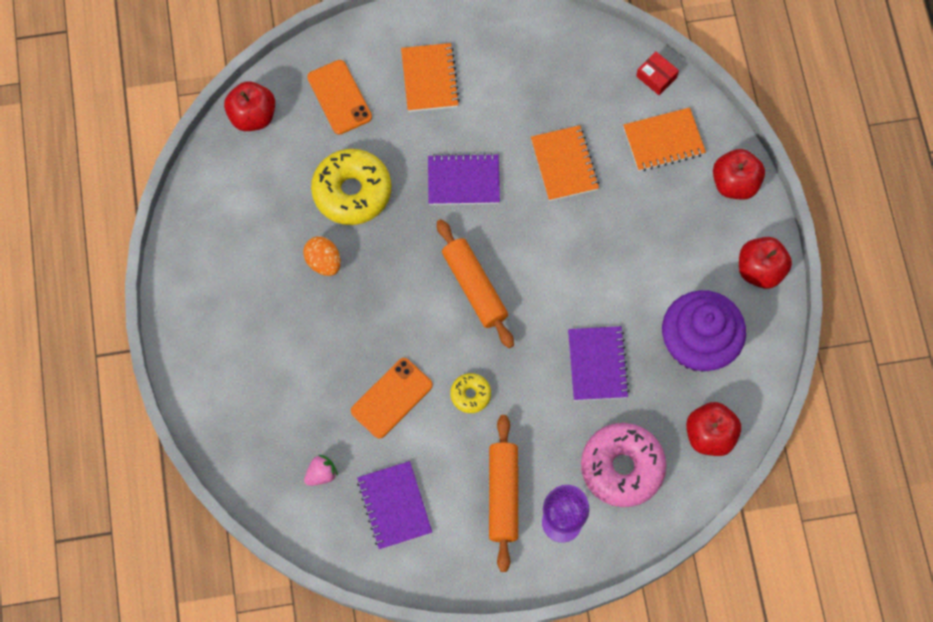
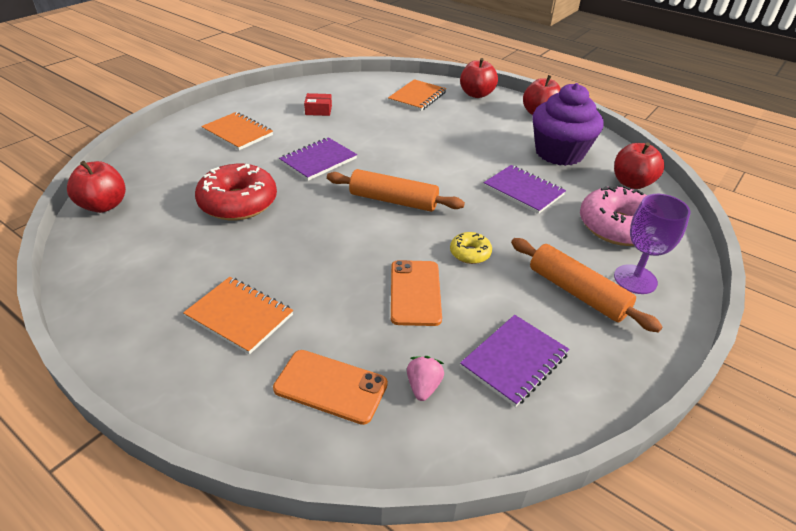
camera: 45 degrees left, 30 degrees down
orange egg [303,236,341,276] -> none
orange phone [307,60,372,134] -> orange phone moved to [273,350,388,425]
yellow donut [311,149,391,225] -> red donut [195,164,277,220]
purple notebook [357,461,432,549] -> purple notebook turned 75 degrees counterclockwise [460,315,569,407]
orange notebook [531,125,599,201] -> orange notebook moved to [183,277,293,354]
red box [636,52,679,95] -> red box moved to [304,93,332,116]

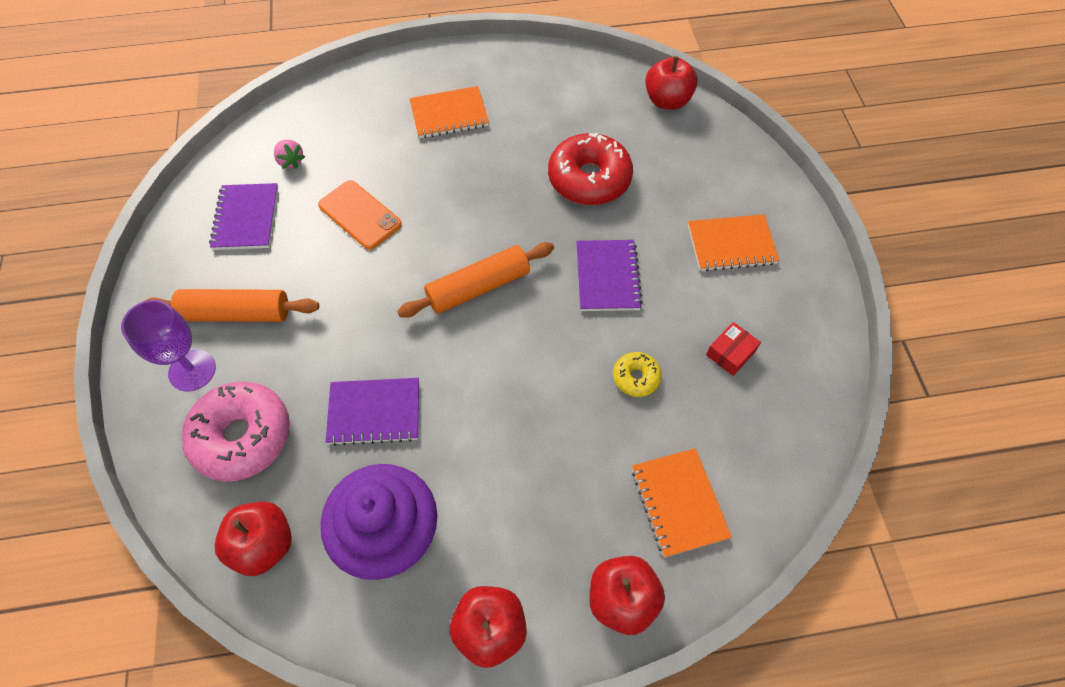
camera: 135 degrees right, 20 degrees up
orange phone [273,350,388,425] -> none
yellow donut [450,232,492,264] -> yellow donut moved to [613,352,662,397]

